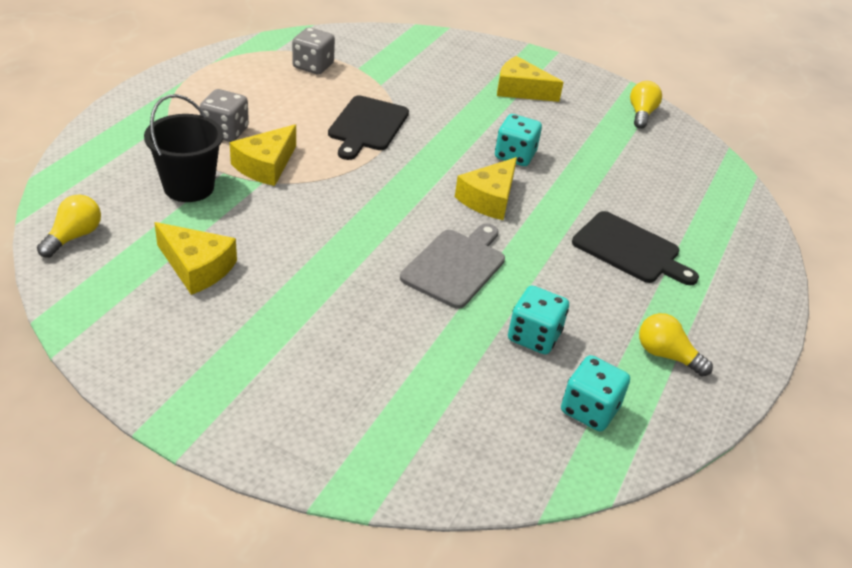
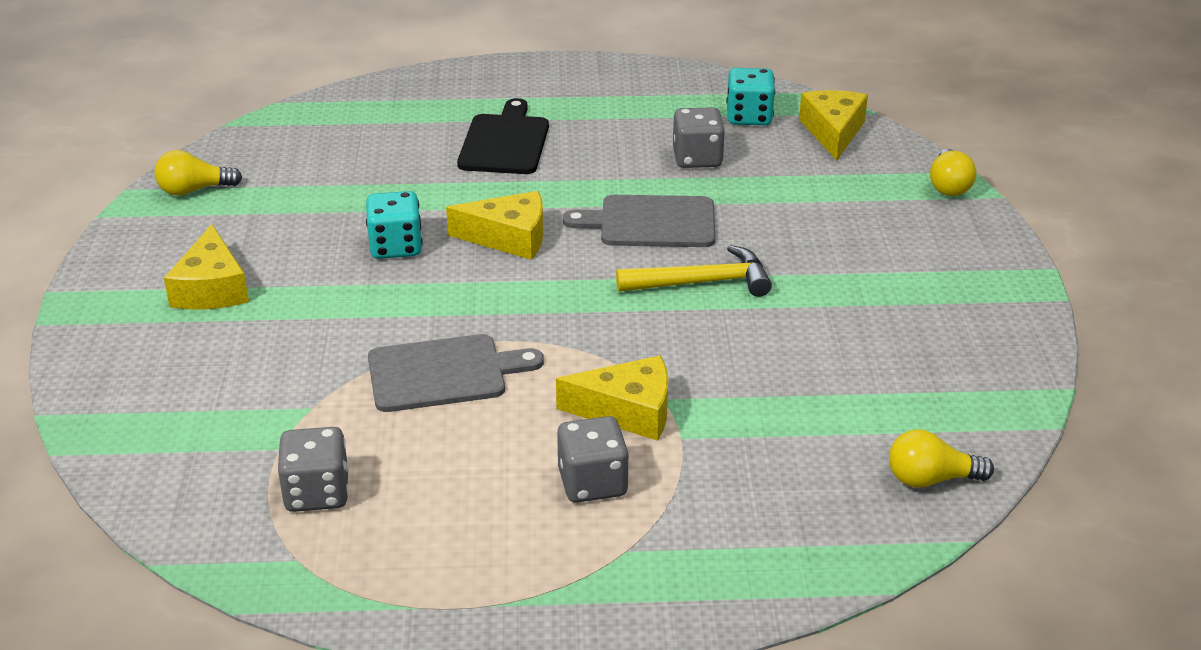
camera: 115 degrees left, 5 degrees down
black bucket [144,94,224,202] -> none
yellow cheese [154,222,237,295] -> yellow cheese moved to [799,90,868,160]
black cutting board [328,95,409,160] -> grey cutting board [368,334,544,412]
turquoise dice [508,285,569,354] -> grey dice [673,107,725,168]
yellow light bulb [639,313,713,376] -> yellow light bulb moved to [930,149,976,196]
none -> yellow hammer [616,245,772,297]

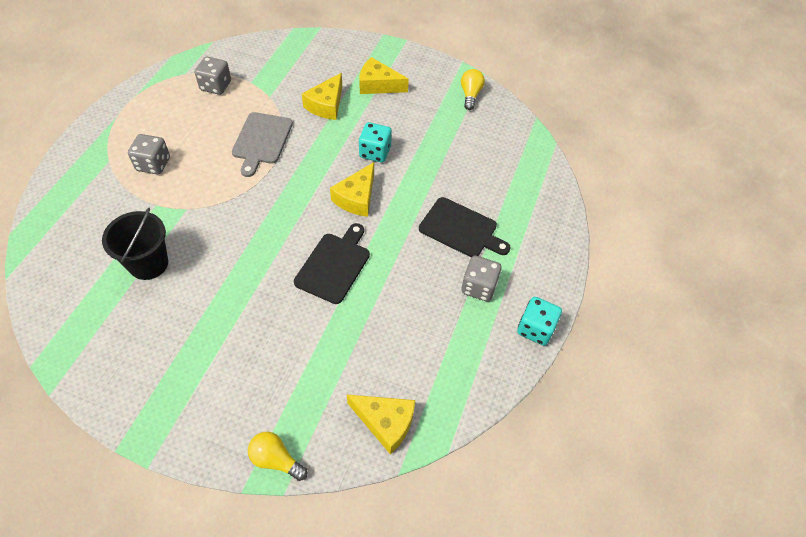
camera: 110 degrees right, 20 degrees up
yellow cheese [556,356,668,441] -> yellow cheese moved to [302,73,342,120]
grey cutting board [563,195,715,247] -> black cutting board [294,223,370,304]
yellow hammer [616,245,772,297] -> none
grey dice [673,107,725,168] -> grey dice moved to [461,255,502,301]
turquoise dice [726,68,775,125] -> turquoise dice moved to [517,297,562,345]
yellow light bulb [889,429,994,488] -> none
none -> black bucket [102,208,168,280]

